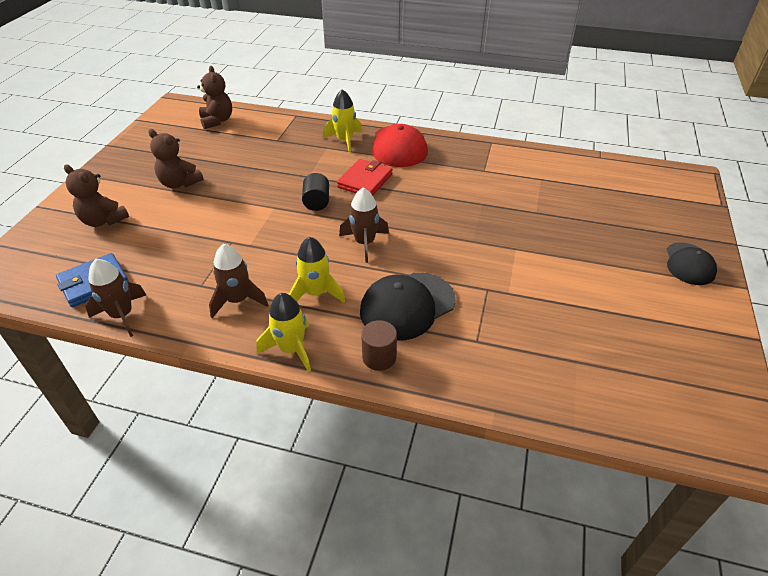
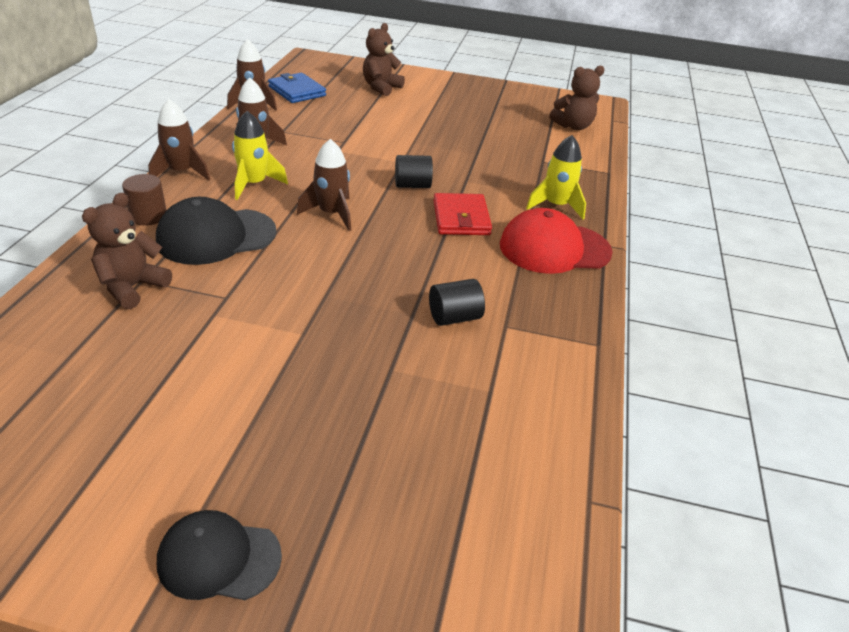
camera: 85 degrees right, 5 degrees down
brown teddy bear [148,129,203,188] -> brown teddy bear moved to [82,192,172,309]
yellow rocket [256,293,311,372] -> brown rocket [148,99,210,181]
red wallet [337,159,393,196] -> red wallet turned 60 degrees clockwise [433,193,492,235]
black cap [360,273,456,341] -> black cap turned 75 degrees counterclockwise [156,197,277,265]
none -> black cylinder [429,279,485,326]

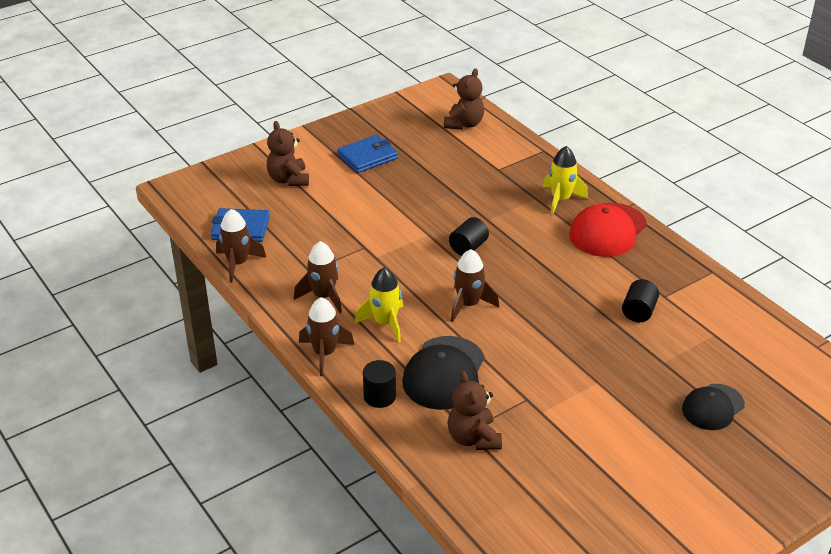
camera: 45 degrees left, 0 degrees up
brown cylinder [122,174,167,226] -> black cylinder [363,360,396,408]
black cap [157,510,282,600] -> black cap moved to [682,384,745,430]
red wallet [433,193,492,235] -> none
none -> blue wallet [337,135,398,173]

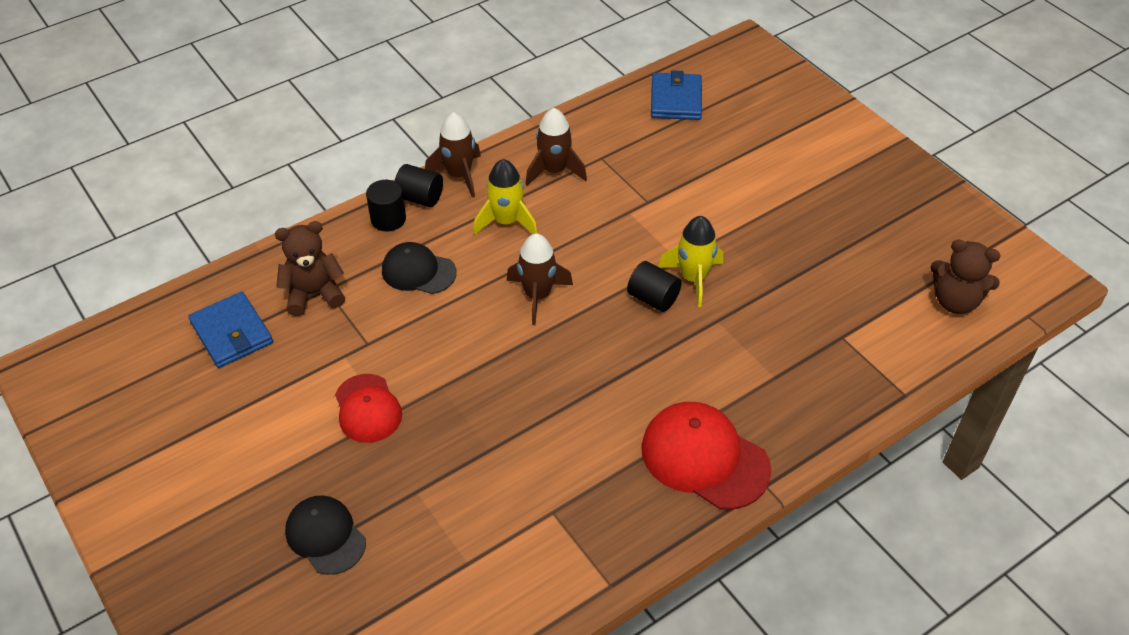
camera: 90 degrees right, 10 degrees up
brown rocket [216,209,266,283] -> none
brown teddy bear [267,121,309,186] -> none
blue wallet [337,135,398,173] -> blue wallet moved to [188,292,273,368]
black cap [402,336,485,410] -> black cap [382,242,457,294], size x0.65
yellow rocket [543,146,588,215] -> yellow rocket moved to [658,216,723,307]
black cylinder [622,279,659,322] -> black cylinder moved to [395,164,443,207]
none -> red cap [335,374,402,443]

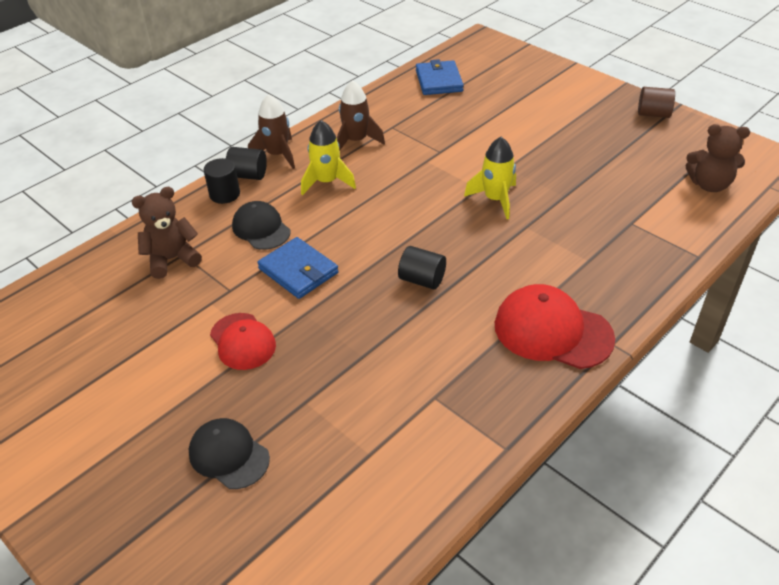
camera: 10 degrees left, 5 degrees down
blue wallet [188,292,273,368] -> blue wallet moved to [257,237,339,299]
black cap [382,242,457,294] -> black cap turned 45 degrees clockwise [232,201,291,250]
brown rocket [507,233,573,325] -> none
black cylinder [627,261,682,312] -> black cylinder moved to [398,246,446,289]
none -> brown cylinder [638,87,675,118]

